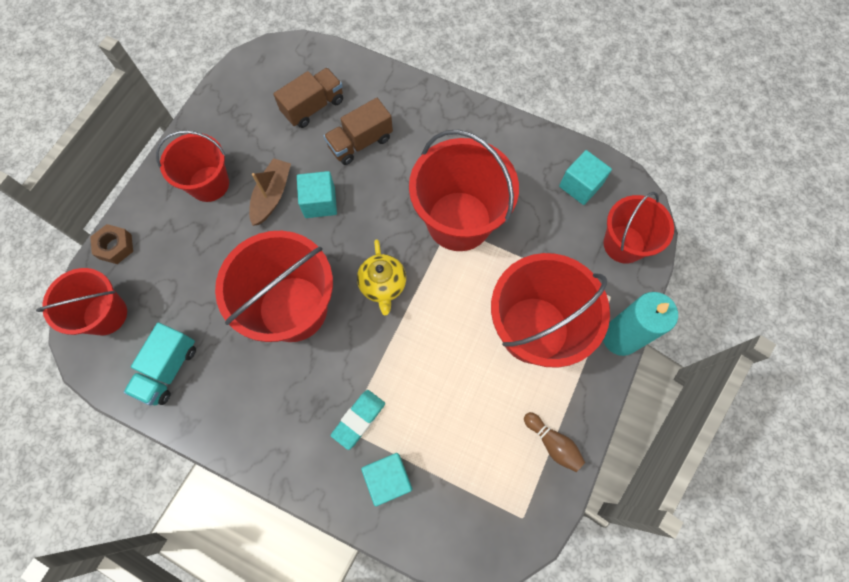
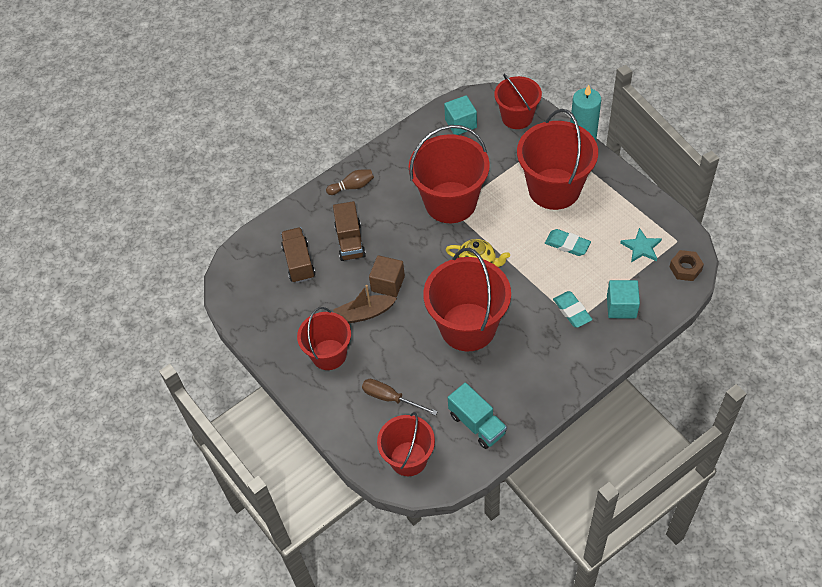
camera: 60 degrees left, 15 degrees down
brown nut [90,224,133,264] -> brown nut moved to [669,250,704,281]
brown boat [249,158,291,226] -> brown boat turned 60 degrees counterclockwise [333,285,397,323]
turquoise cube [297,171,337,218] -> brown cube [369,255,405,297]
brown bowling pin [524,412,585,472] -> brown bowling pin moved to [326,169,374,195]
none -> brown screwdriver [362,379,438,416]
none -> turquoise eraser [545,229,591,256]
none -> turquoise star [620,228,662,262]

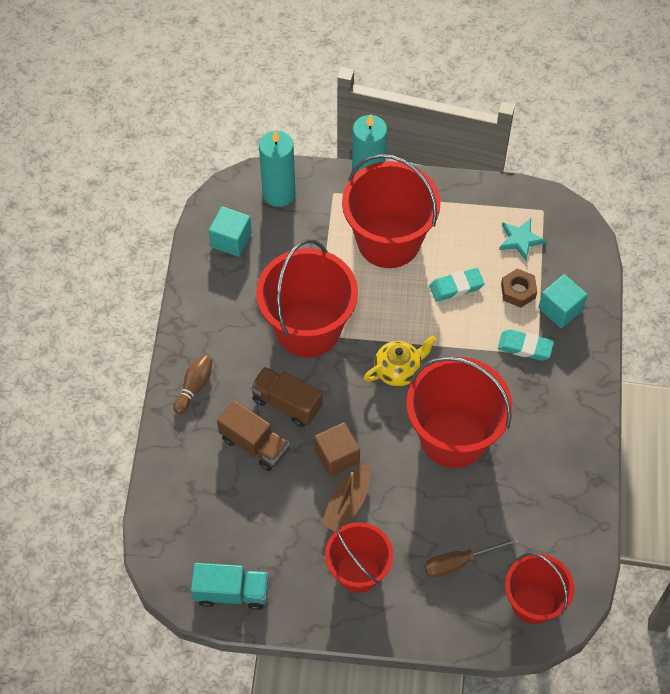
camera: 50 degrees left, 5 degrees up
brown truck [281,227,316,283] -> brown truck moved to [250,367,323,427]
turquoise truck [448,383,507,449] -> turquoise truck moved to [191,563,268,610]
red bucket [494,74,542,129] -> turquoise candle [259,130,296,207]
brown nut [669,250,704,281] -> brown nut moved to [501,269,537,308]

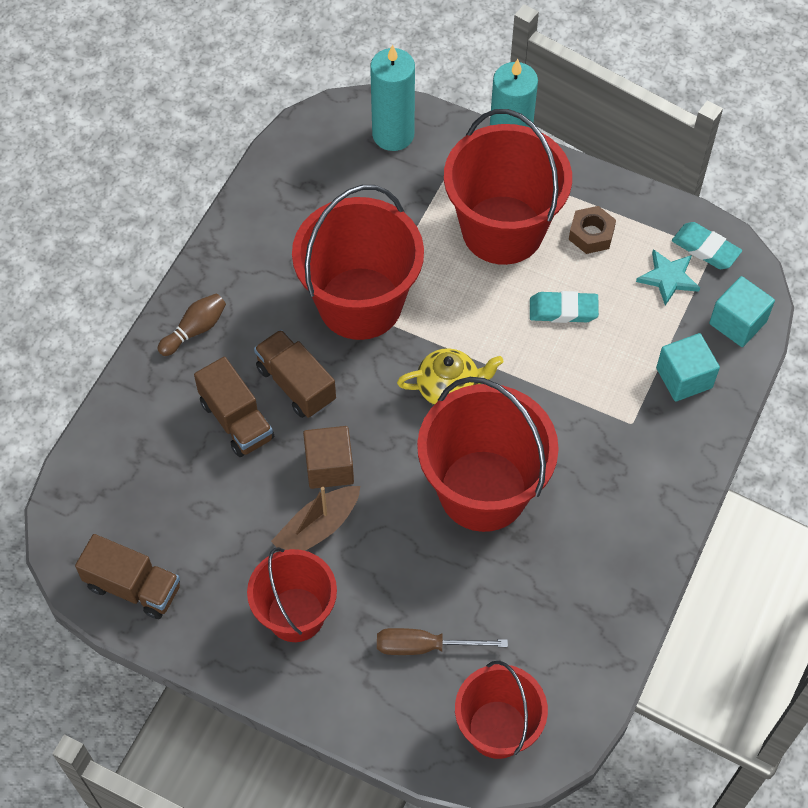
camera: 20 degrees right, 0 degrees up
turquoise truck [191,563,268,610] -> brown truck [75,534,180,619]
turquoise cube [209,206,252,257] -> turquoise cube moved to [709,276,775,347]
turquoise eraser [498,329,554,361] -> turquoise eraser moved to [672,222,742,269]
brown nut [501,269,537,308] -> brown nut moved to [569,206,616,254]

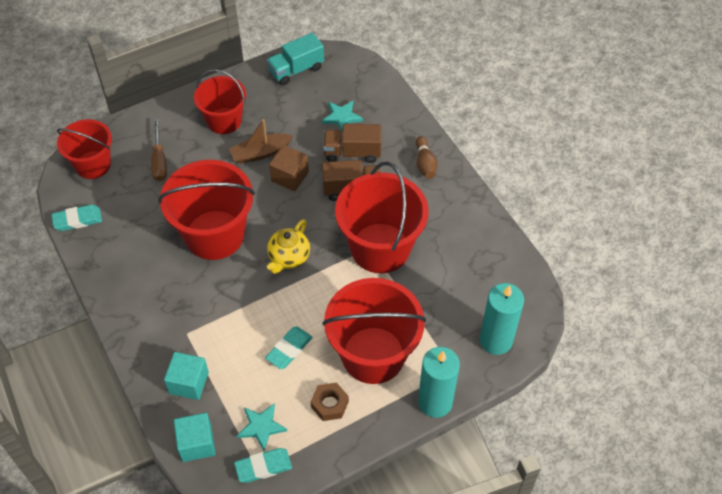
camera: 125 degrees right, 5 degrees down
brown truck [75,534,180,619] -> turquoise truck [267,33,324,85]
brown boat [271,486,360,551] -> brown boat turned 105 degrees counterclockwise [229,119,293,164]
brown screwdriver [377,628,508,655] -> brown screwdriver turned 135 degrees clockwise [151,118,167,181]
none -> turquoise eraser [51,205,102,231]
none -> turquoise star [322,101,363,132]

